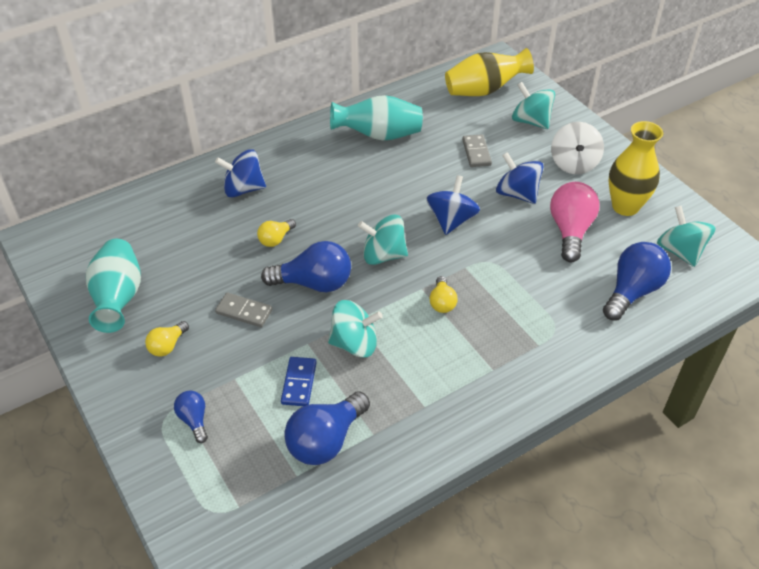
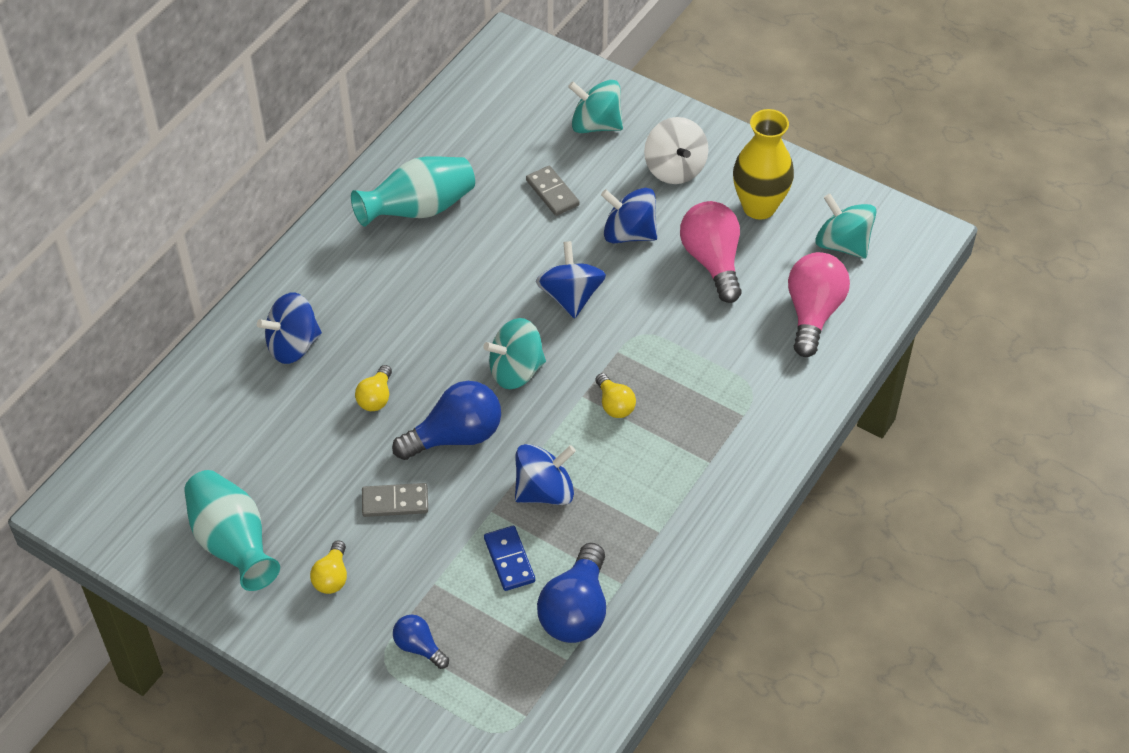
camera: 25 degrees left, 5 degrees up
turquoise spinning top [328,300,383,358] -> blue spinning top [515,444,576,505]
yellow vase [445,48,534,96] -> none
blue light bulb [603,242,671,321] -> pink light bulb [788,252,850,357]

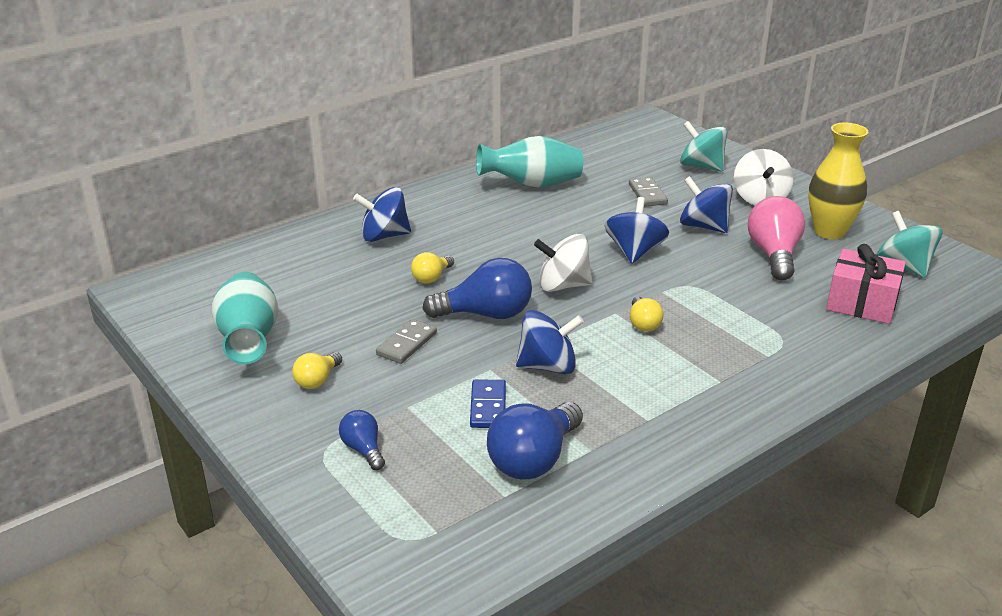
camera: 20 degrees right, 20 degrees down
grey domino [362,483,428,517] -> grey domino turned 75 degrees counterclockwise [376,319,437,364]
turquoise spinning top [483,318,546,389] -> white spinning top [534,234,593,292]
pink light bulb [788,252,850,357] -> pink gift [826,244,906,324]

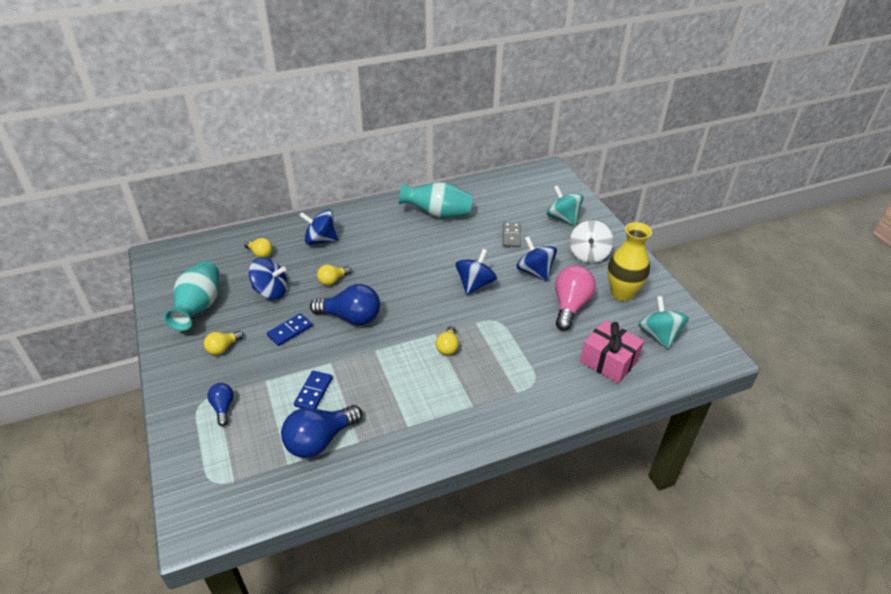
camera: 15 degrees right, 10 degrees up
grey domino [376,319,437,364] -> blue domino [267,313,313,346]
blue spinning top [516,310,584,374] -> blue spinning top moved to [249,257,288,300]
white spinning top [534,234,593,292] -> none
none -> yellow light bulb [244,238,273,257]

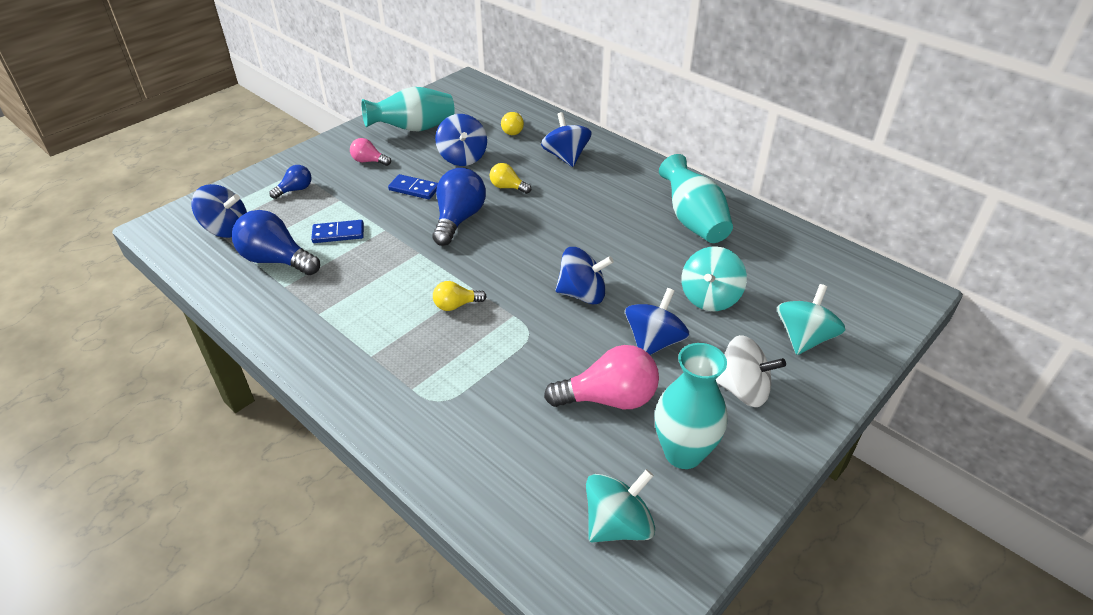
camera: 65 degrees right, 0 degrees up
yellow light bulb [204,331,244,355] -> pink light bulb [350,138,391,166]
blue light bulb [310,284,380,325] -> blue light bulb turned 150 degrees counterclockwise [433,168,486,246]
grey domino [503,222,521,247] -> turquoise spinning top [682,246,747,311]
white spinning top [570,220,613,263] -> white spinning top turned 150 degrees counterclockwise [716,335,786,407]
pink gift [580,320,644,384] -> none
yellow vase [608,222,652,301] -> turquoise vase [655,343,727,469]
none -> blue spinning top [192,184,247,238]

